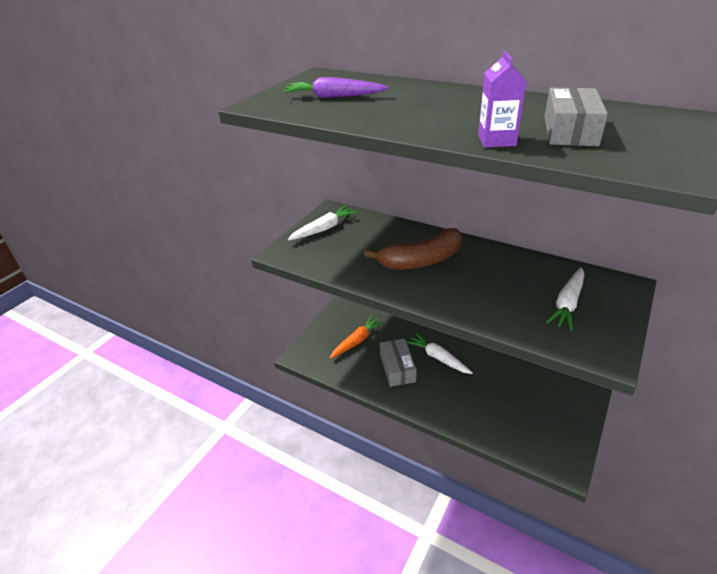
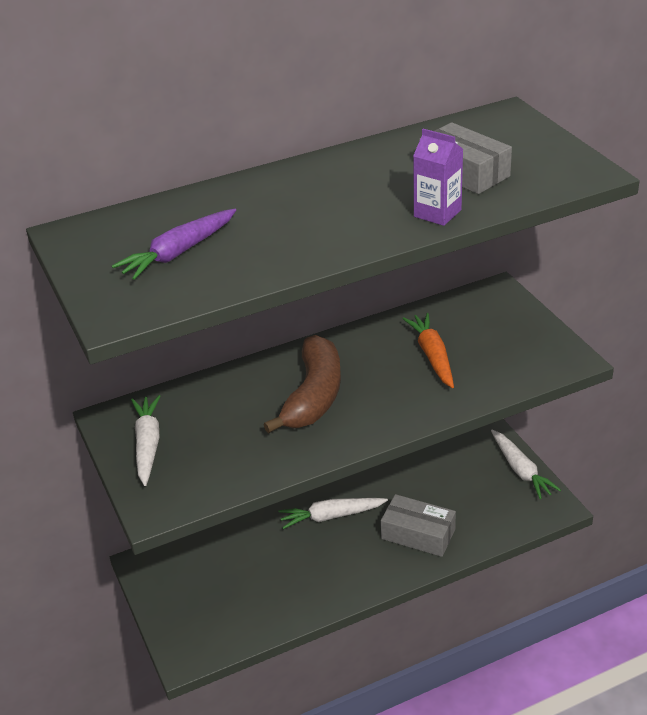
camera: 55 degrees left, 0 degrees up
orange carrot [330,316,384,359] -> orange carrot moved to [402,313,454,388]
grey box [380,339,417,387] -> grey box moved to [381,494,456,557]
white carrot [546,267,584,331] -> white carrot moved to [491,430,561,499]

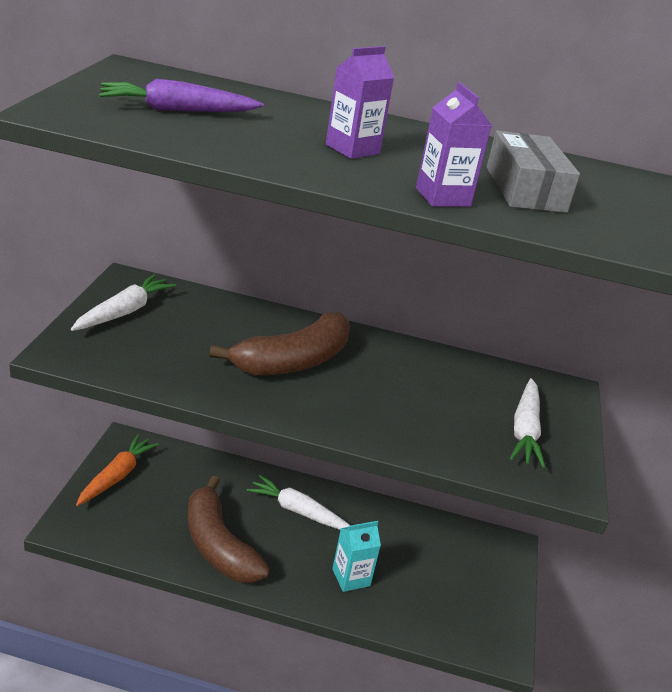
camera: 30 degrees right, 5 degrees down
grey box [381,494,456,557] -> turquoise carton [332,521,381,592]
orange carrot [402,313,454,388] -> orange carrot moved to [76,434,159,506]
white carrot [491,430,561,499] -> white carrot moved to [510,378,545,468]
none -> brown banana [188,476,270,583]
none -> purple carton [326,46,394,159]

